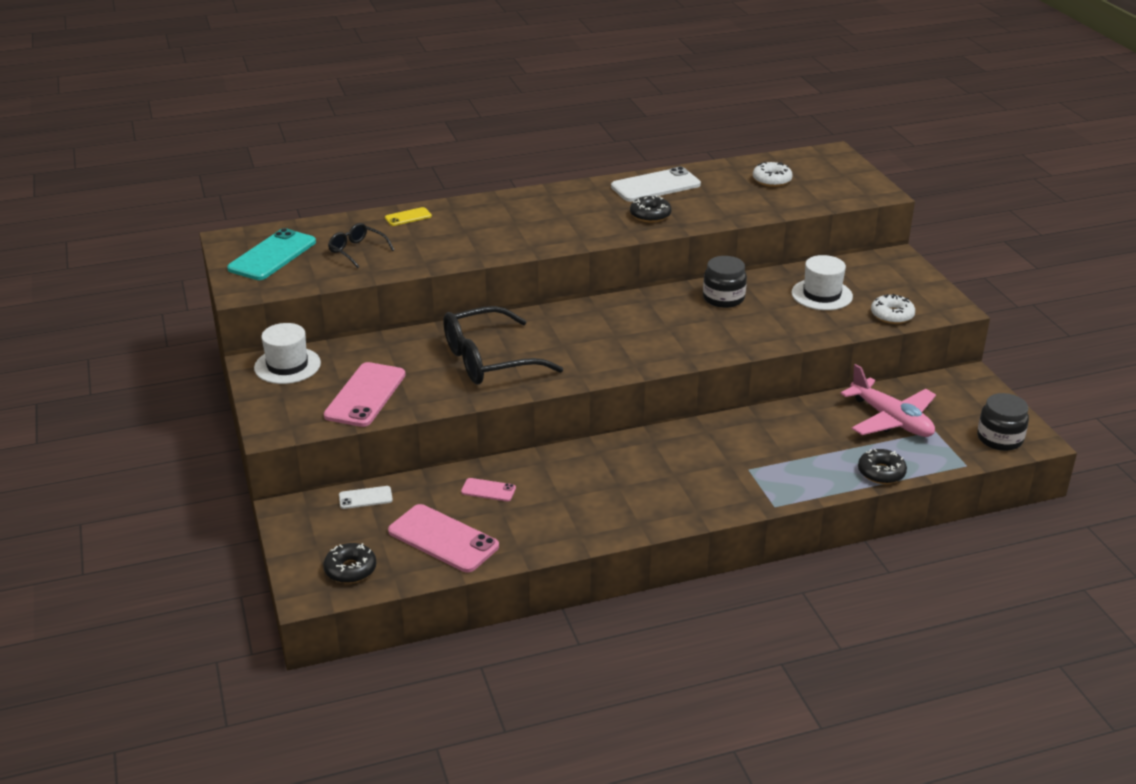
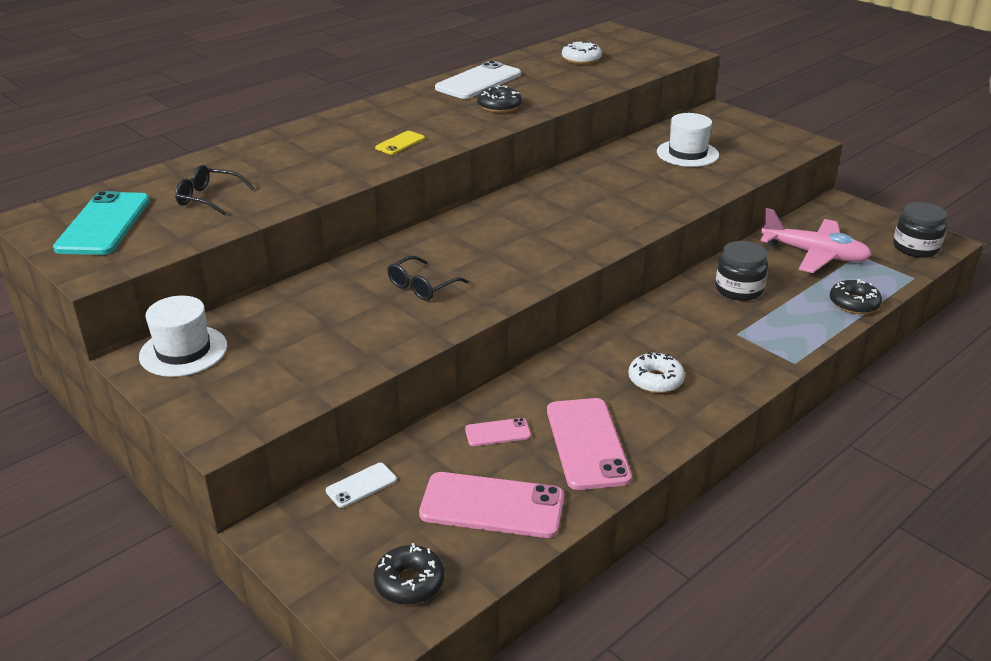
camera: 25 degrees left, 0 degrees up
pink phone [324,362,406,427] -> pink phone moved to [547,398,632,490]
yellow phone [385,207,432,226] -> yellow phone moved to [375,131,425,155]
black glasses [443,306,563,385] -> black glasses [387,256,469,301], size x0.51
black jar [703,256,747,308] -> black jar moved to [715,241,768,301]
white donut [871,294,915,324] -> white donut moved to [628,352,685,393]

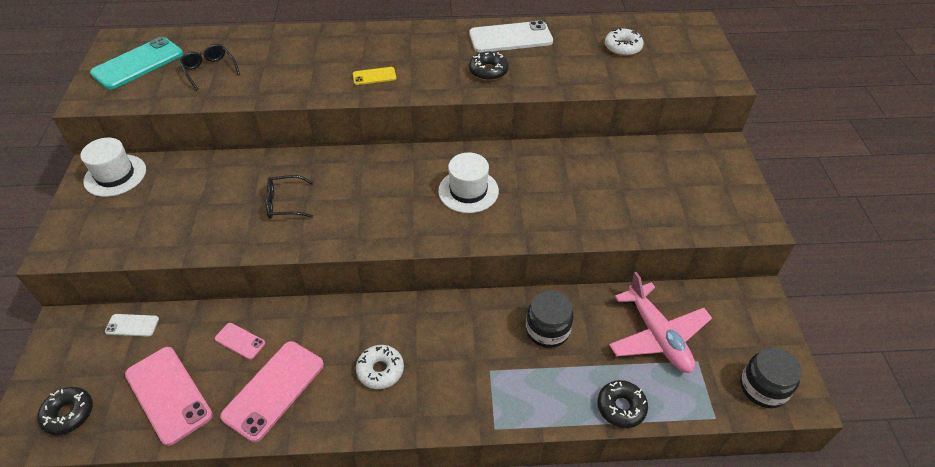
camera: 40 degrees right, 15 degrees up
white hat [657,113,719,167] -> white hat moved to [438,153,499,213]

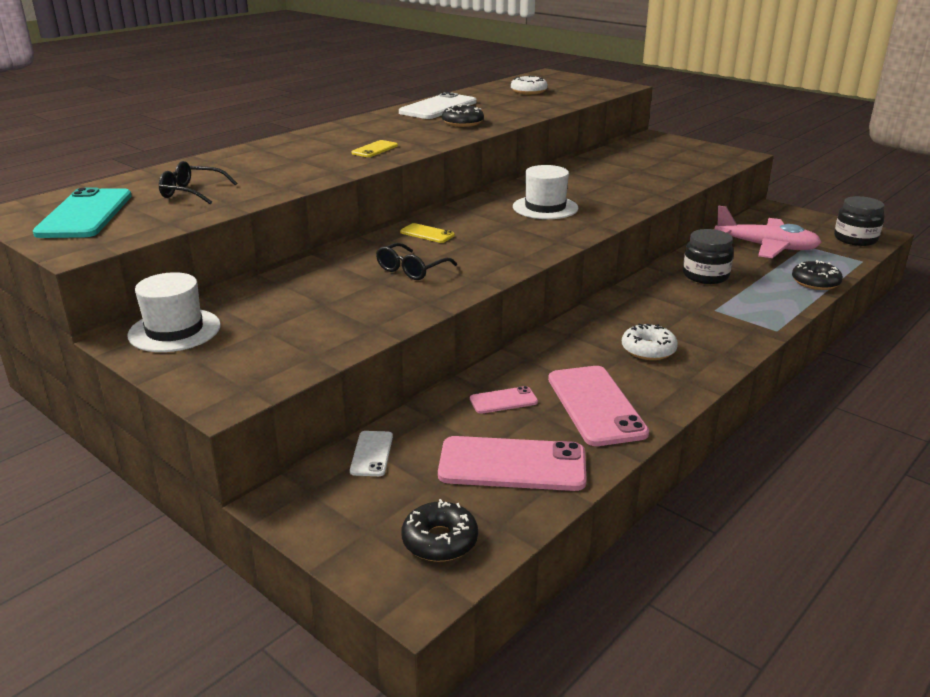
camera: 45 degrees left, 20 degrees down
white phone [105,314,159,337] -> white phone turned 45 degrees counterclockwise [350,431,393,476]
none -> yellow phone [400,223,455,243]

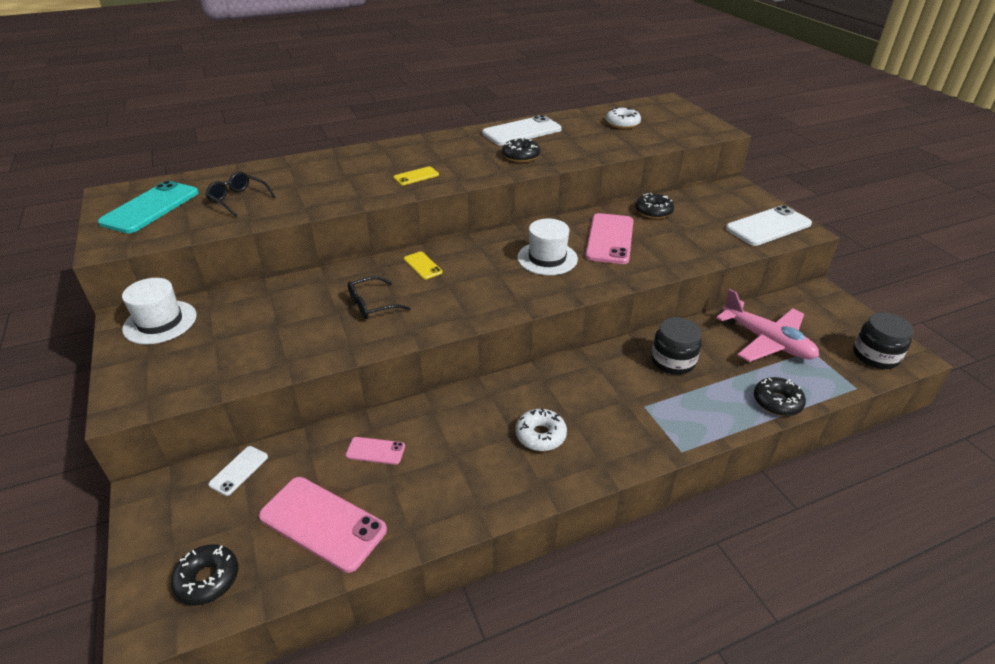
camera: 25 degrees right, 10 degrees up
pink phone [548,366,649,446] -> pink phone moved to [585,213,633,264]
none -> black donut [635,193,674,219]
none -> white phone [725,205,812,246]

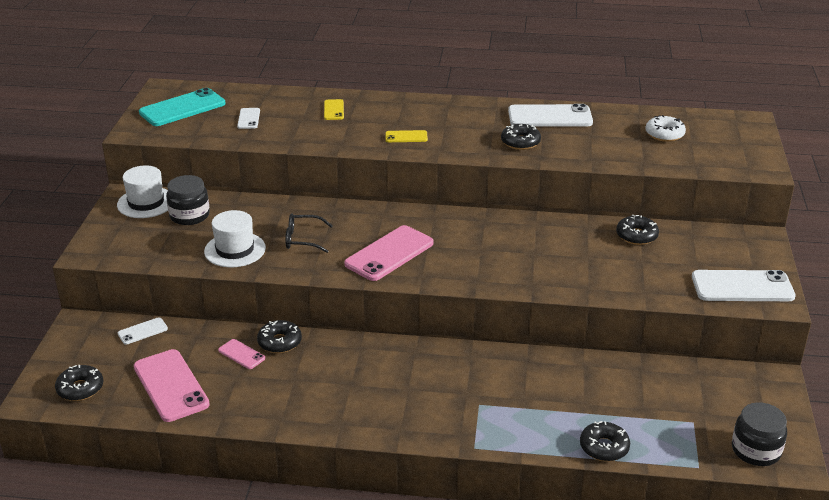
camera: 30 degrees right, 5 degrees down
black glasses [205,172,275,217] -> white phone [237,108,260,129]
yellow phone [404,251,442,280] -> yellow phone moved to [324,99,344,120]
white donut [515,408,567,451] -> none
white hat [517,219,578,275] -> white hat moved to [204,210,266,267]
pink phone [585,213,633,264] -> pink phone moved to [344,225,434,281]
black jar [651,317,702,375] -> black jar moved to [166,175,210,225]
pink plane [716,289,819,362] -> none
none -> black donut [257,320,302,353]

